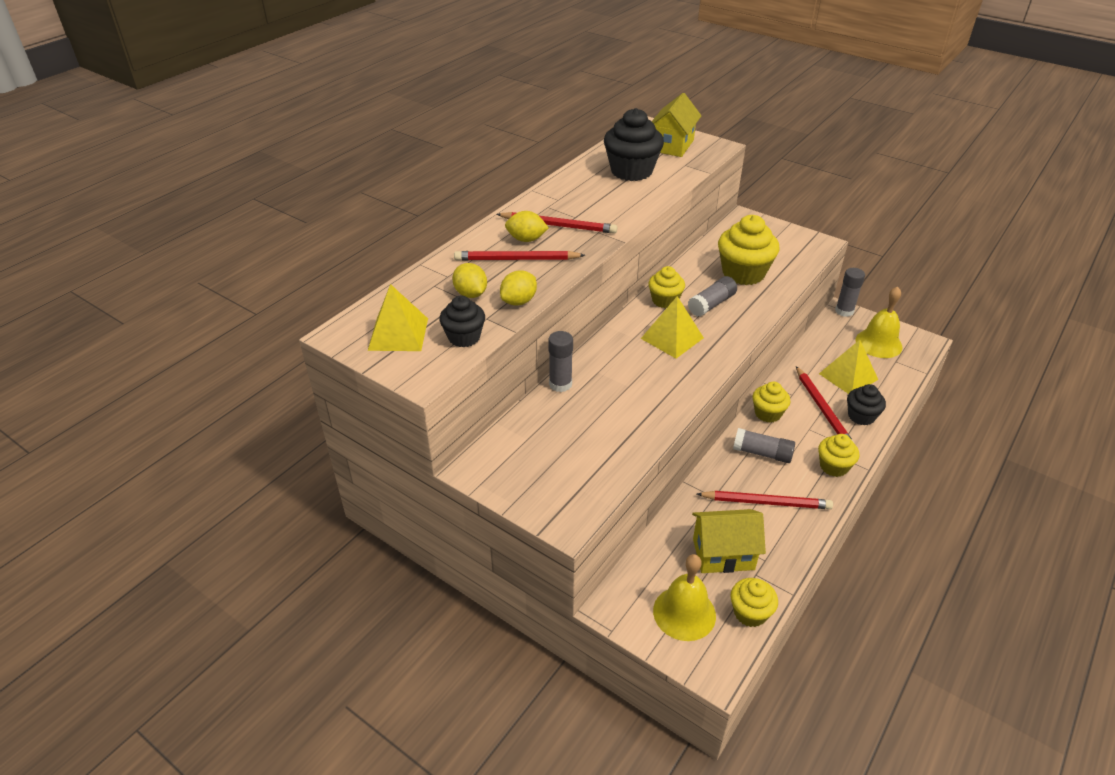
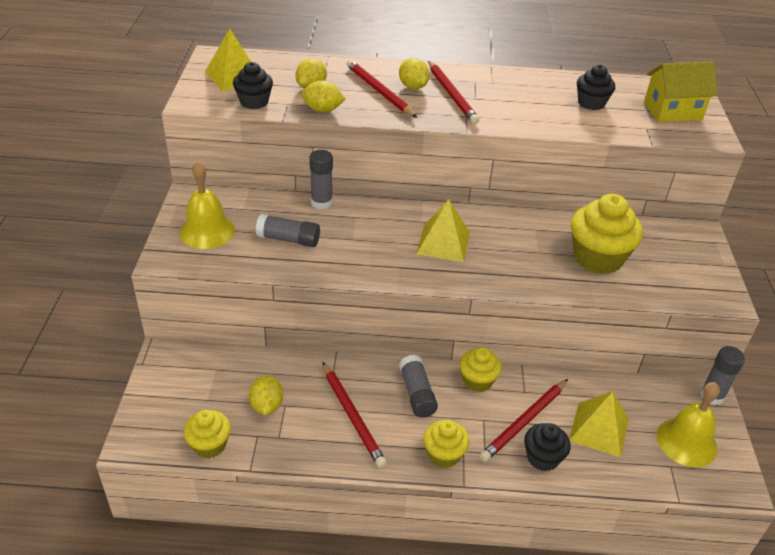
camera: 55 degrees right, 0 degrees up
black cupcake [604,108,664,181] -> black cupcake [577,65,615,110], size x0.59
yellow cupcake [648,266,685,308] -> none
yellow bell [653,554,716,641] -> yellow bell moved to [179,161,235,249]
grey glue stick [688,276,737,317] -> grey glue stick moved to [256,214,320,247]
yellow house [692,509,766,573] -> yellow lemon [249,375,283,415]

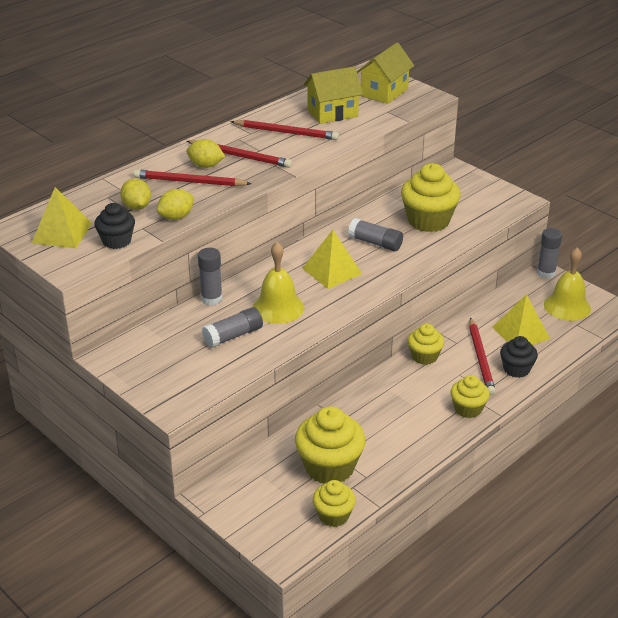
camera: 45 degrees left, 5 degrees down
yellow bell [179,161,235,249] -> yellow bell moved to [253,242,304,324]
yellow lemon [249,375,283,415] -> yellow cupcake [295,406,365,483]
red pencil [323,362,387,468] -> red pencil moved to [230,120,339,140]
grey glue stick [399,355,438,418] -> grey glue stick moved to [348,218,403,251]
black cupcake [577,65,615,110] -> yellow house [304,66,363,124]

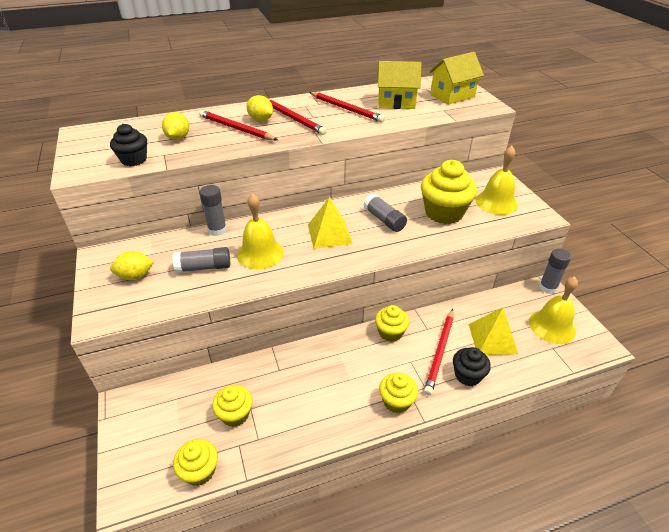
camera: 25 degrees right, 5 degrees up
yellow pyramid [32,187,92,248] -> none
yellow lemon [157,189,194,220] -> yellow lemon moved to [110,251,154,280]
yellow cupcake [295,406,365,483] -> yellow cupcake [212,385,253,427], size x0.59
none -> yellow bell [476,146,518,215]

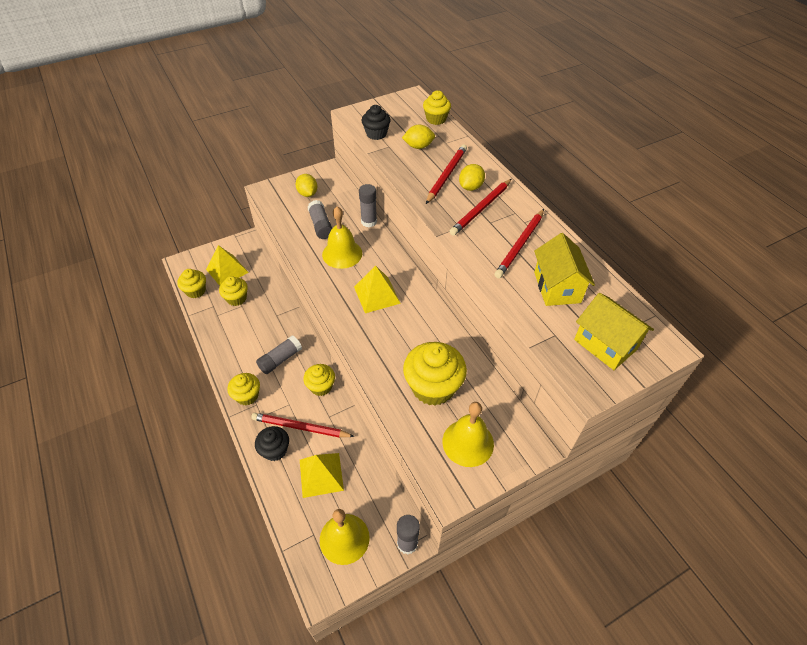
camera: 80 degrees right, 10 degrees up
grey glue stick [363,194,407,232] -> grey glue stick moved to [256,336,302,374]
none -> yellow pyramid [206,245,249,286]
none -> yellow cupcake [423,90,451,125]

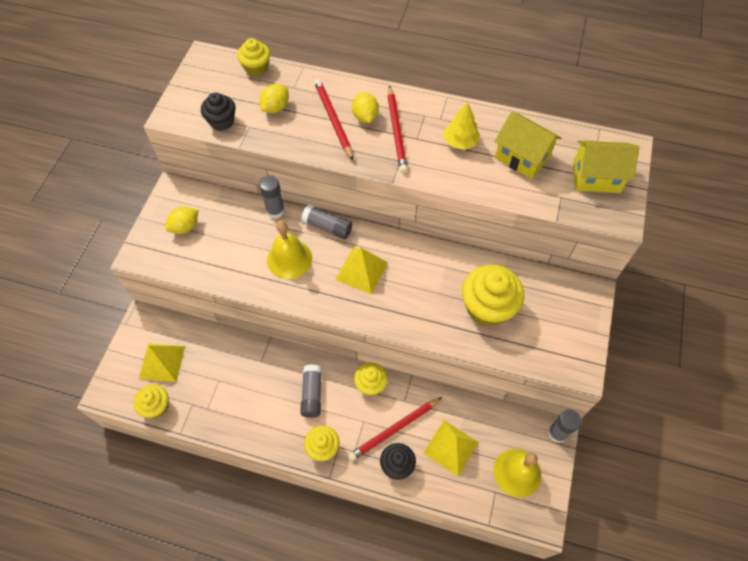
camera: 45 degrees left, 10 degrees up
yellow cupcake [219,276,248,306] -> none
yellow lemon [295,174,317,197] -> yellow lemon turned 60 degrees counterclockwise [165,207,198,234]
grey glue stick [308,200,332,239] -> grey glue stick moved to [301,204,352,239]
yellow bell [442,402,494,467] -> none
red pencil [494,209,544,278] -> yellow tree [444,102,480,150]

